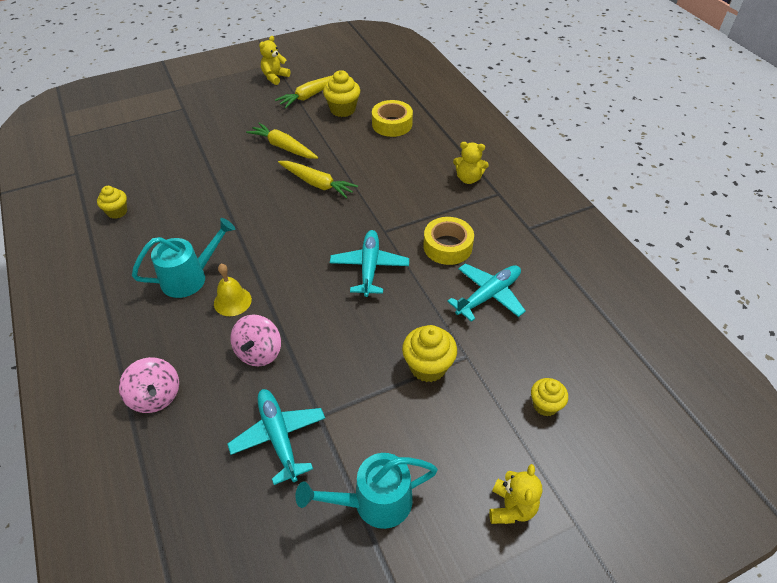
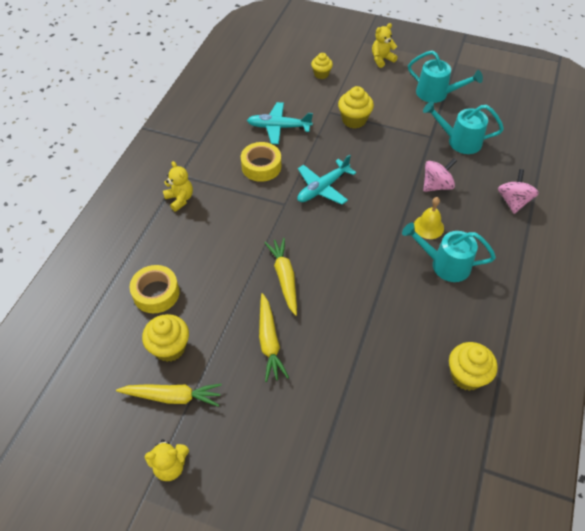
camera: 135 degrees left, 5 degrees up
yellow cupcake [97,186,127,219] -> yellow cupcake [449,342,498,391], size x1.54
turquoise plane [228,389,325,485] -> turquoise watering can [423,101,504,154]

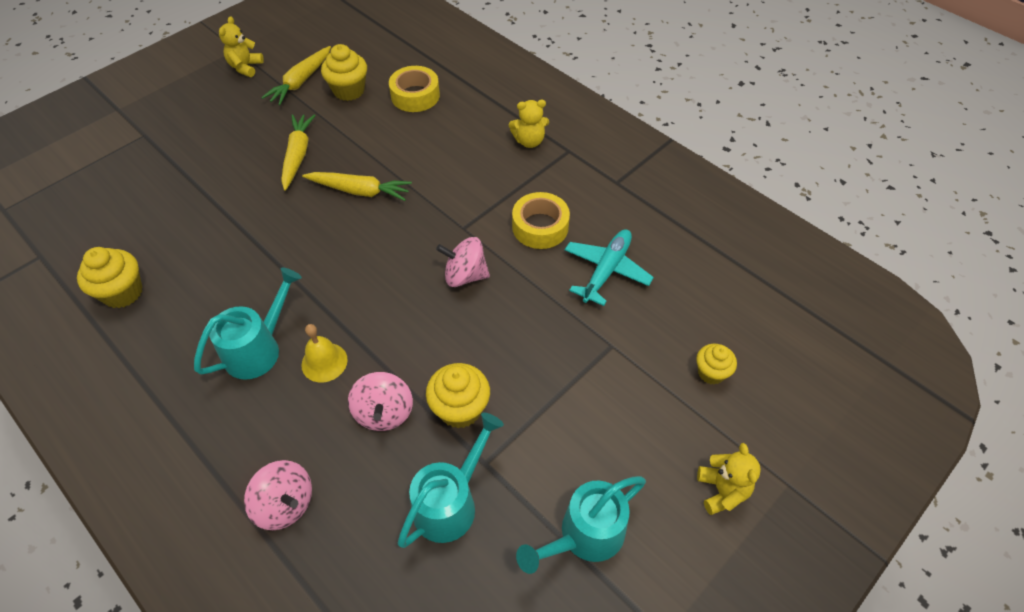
camera: 115 degrees right, 0 degrees up
yellow carrot [259,293,289,382] -> yellow carrot turned 75 degrees clockwise [281,114,316,191]
turquoise plane [297,155,356,205] -> pink spinning top [436,237,490,287]
yellow cupcake [338,86,374,129] -> yellow cupcake moved to [426,363,490,428]

